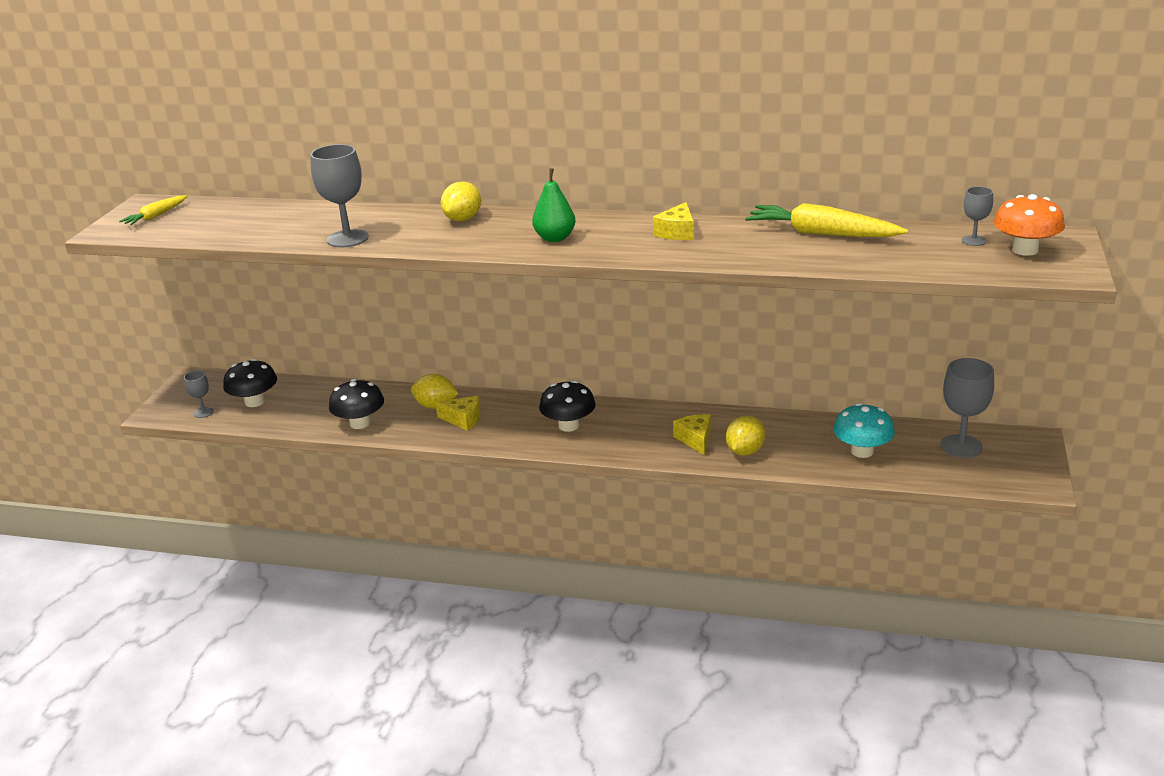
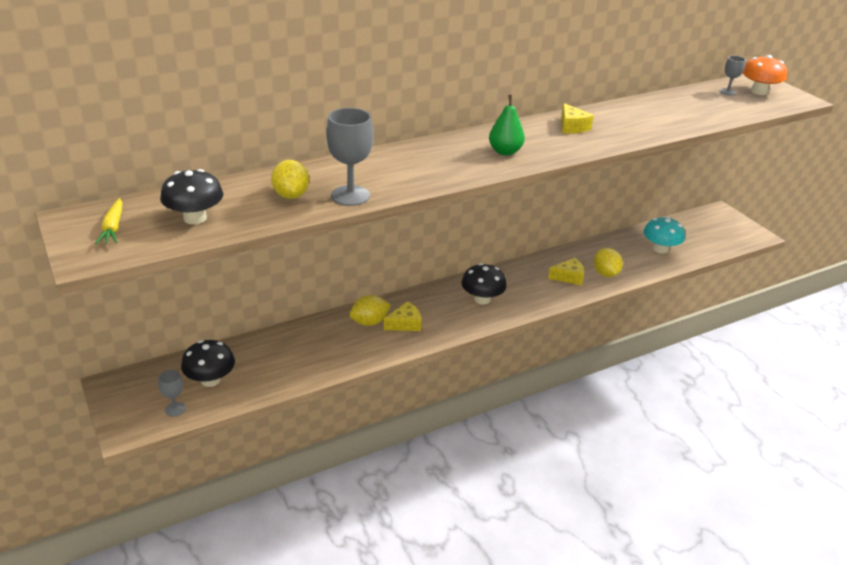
camera: 45 degrees left, 5 degrees up
black mushroom [329,379,384,429] -> black mushroom moved to [160,169,223,224]
yellow lemon [440,182,481,221] -> yellow lemon moved to [271,160,309,199]
yellow cheese [673,414,711,455] -> yellow cheese turned 135 degrees clockwise [548,258,584,285]
yellow carrot [745,203,908,237] -> none
grey goblet [940,358,994,458] -> none

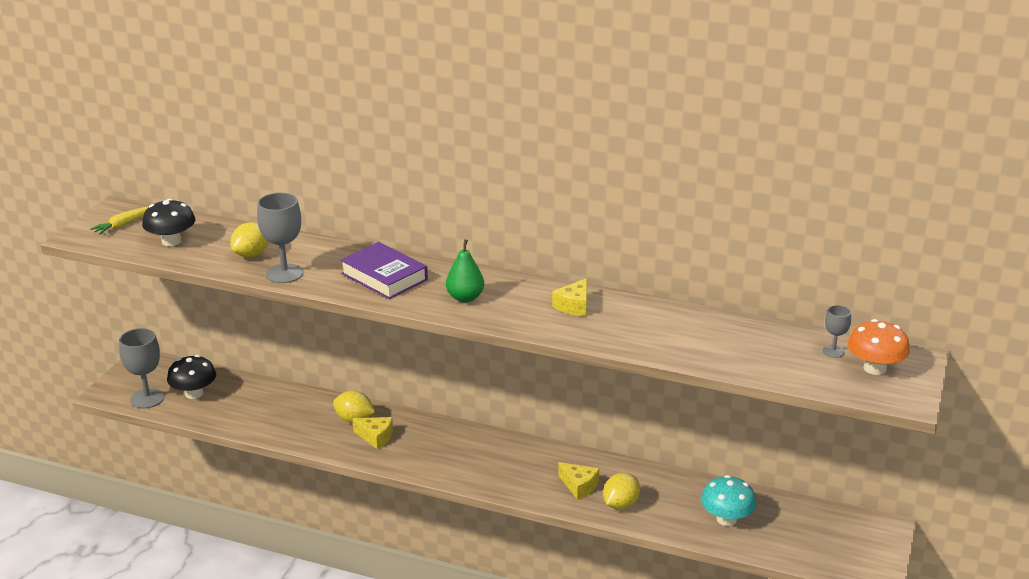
camera: 50 degrees right, 5 degrees down
grey goblet [158,370,186,417] -> grey goblet [119,328,164,409], size x1.86
black mushroom [461,263,507,304] -> none
none -> purple book [340,242,428,299]

